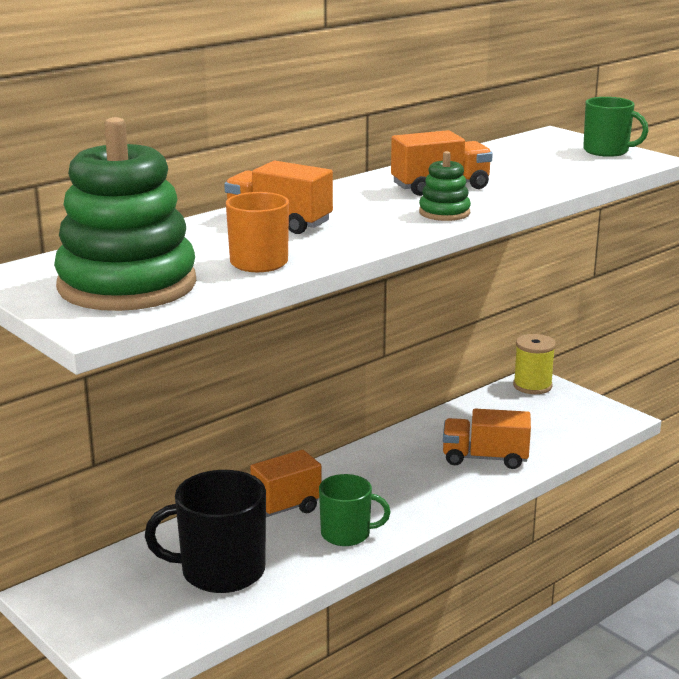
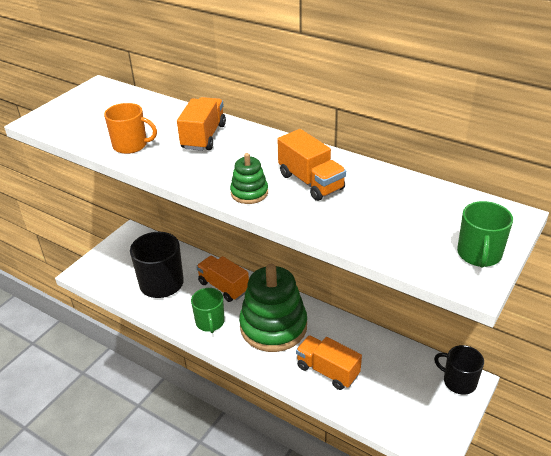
camera: 75 degrees right, 15 degrees up
green stacking toy [54,117,196,311] -> green stacking toy moved to [239,264,307,352]
orange truck [443,409,531,469] -> orange truck turned 45 degrees counterclockwise [296,335,362,390]
yellow spool [513,334,556,394] -> black mug [434,345,484,395]

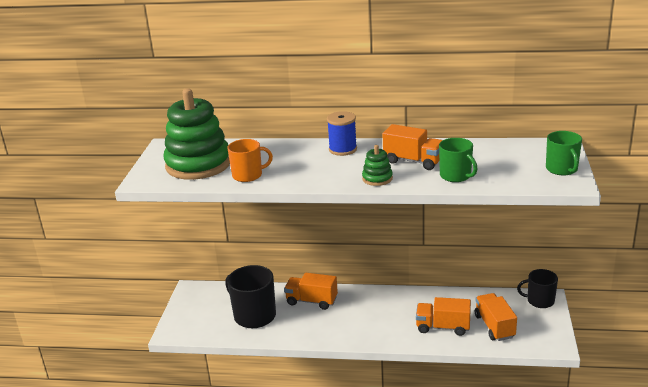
camera: 25 degrees left, 10 degrees down
orange truck [177,97,226,151] -> orange truck moved to [475,293,517,341]
green mug [191,288,225,333] -> green mug moved to [439,138,478,182]
green stacking toy [239,264,307,352] -> green stacking toy moved to [164,88,230,180]
none -> blue spool [327,111,357,156]

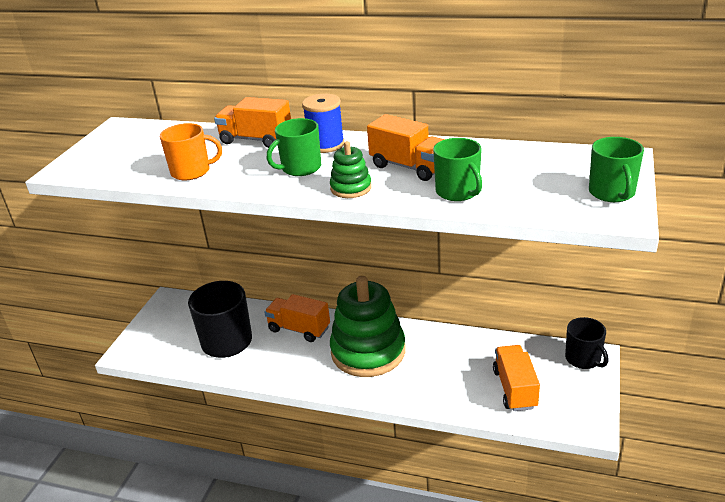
camera: 10 degrees right, 5 degrees up
green stacking toy [164,88,230,180] -> green stacking toy moved to [330,276,406,377]
orange truck [416,297,471,336] -> orange truck moved to [214,97,291,148]
black mug [517,269,558,308] -> black mug turned 135 degrees counterclockwise [565,317,609,369]
none -> green mug [267,118,321,176]

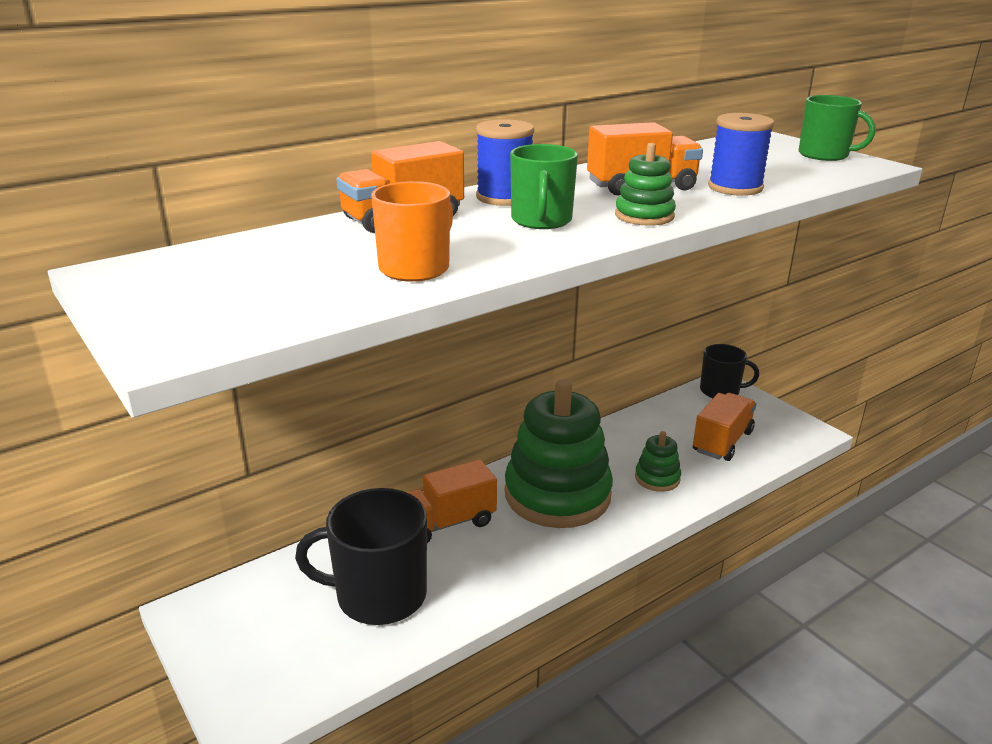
camera: 55 degrees left, 5 degrees down
green mug [433,138,482,201] -> blue spool [708,113,775,196]
orange truck [493,345,540,411] -> orange truck turned 90 degrees clockwise [693,393,756,461]
none -> green stacking toy [635,431,681,492]

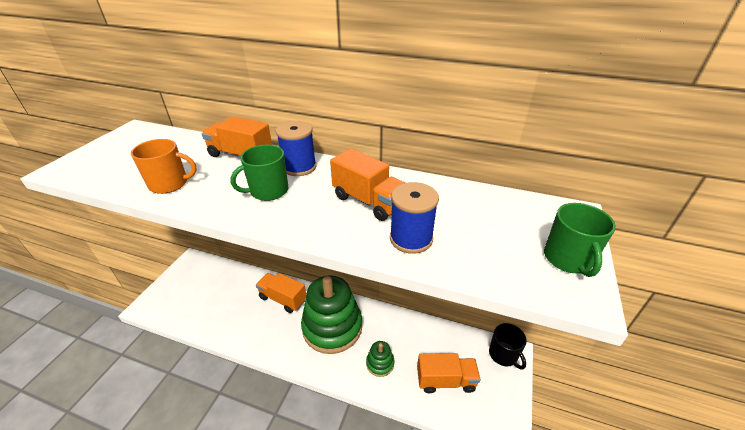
camera: 55 degrees right, 10 degrees up
black mug [295,488,427,625] -> none
green stacking toy [615,143,676,226] -> none

